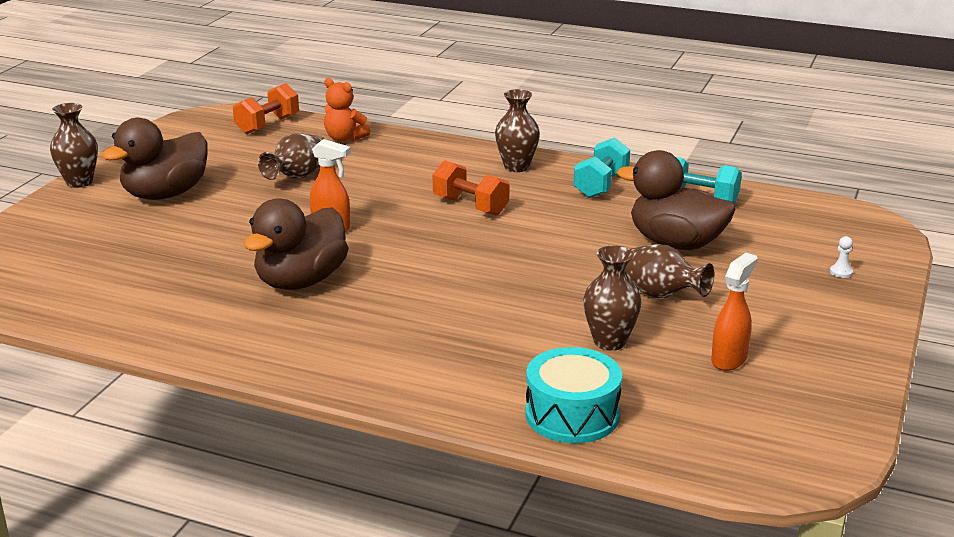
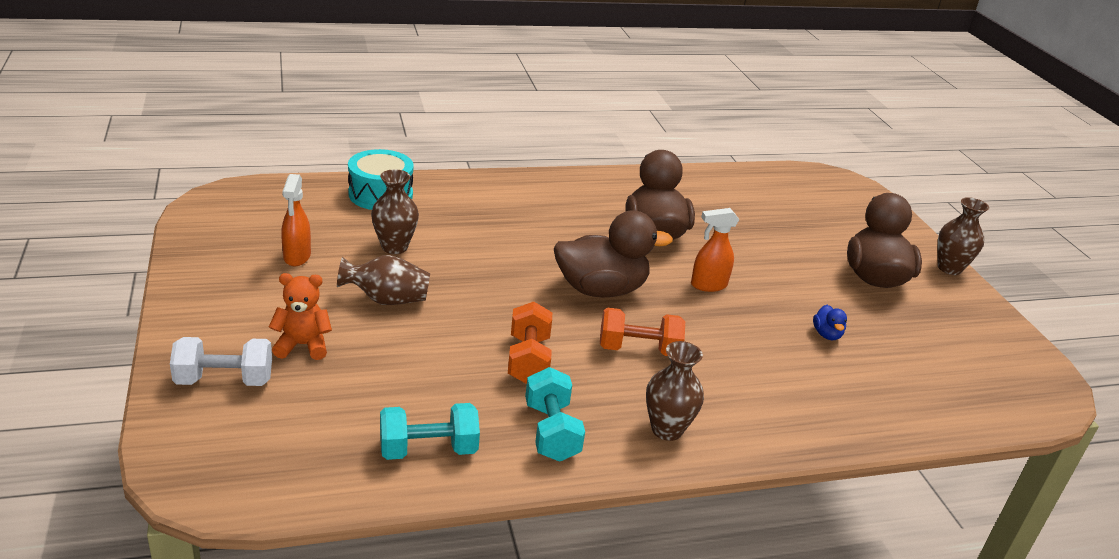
camera: 140 degrees right, 5 degrees up
orange dumbbell [233,83,299,134] -> orange dumbbell moved to [508,302,552,384]
brown vase [258,133,324,180] -> blue duck [813,305,847,340]
orange teddy bear [324,78,371,142] -> orange teddy bear moved to [269,273,332,360]
brown duck [617,150,736,250] -> brown duck moved to [554,210,673,298]
white pawn [830,236,853,278] -> white dumbbell [170,337,272,386]

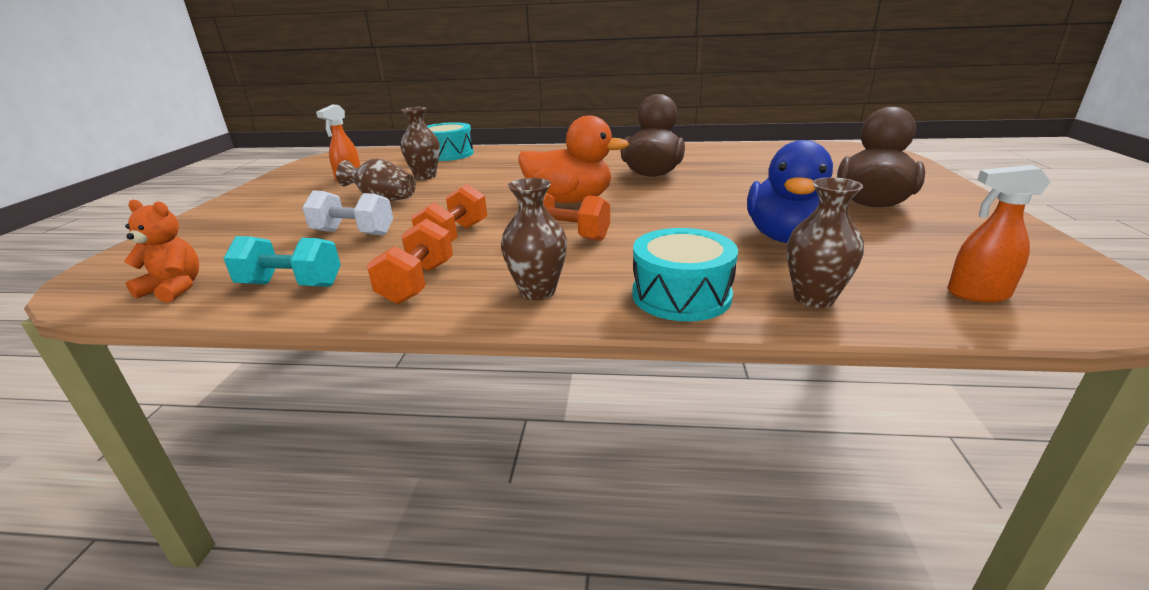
camera: 25 degrees right, 5 degrees down
white dumbbell [170,337,272,386] -> white dumbbell moved to [302,191,393,235]
orange teddy bear [269,273,332,360] -> orange teddy bear moved to [124,200,199,302]
turquoise dumbbell [525,367,585,462] -> orange dumbbell [367,219,453,304]
brown duck [554,210,673,298] -> orange duck [519,116,629,203]
orange spray bottle [691,208,739,292] -> orange spray bottle moved to [947,165,1050,302]
blue duck [813,305,847,340] -> blue duck [747,140,833,243], size x2.45
brown vase [938,197,989,275] -> brown vase moved to [787,177,864,308]
none -> turquoise drum [632,228,738,321]

